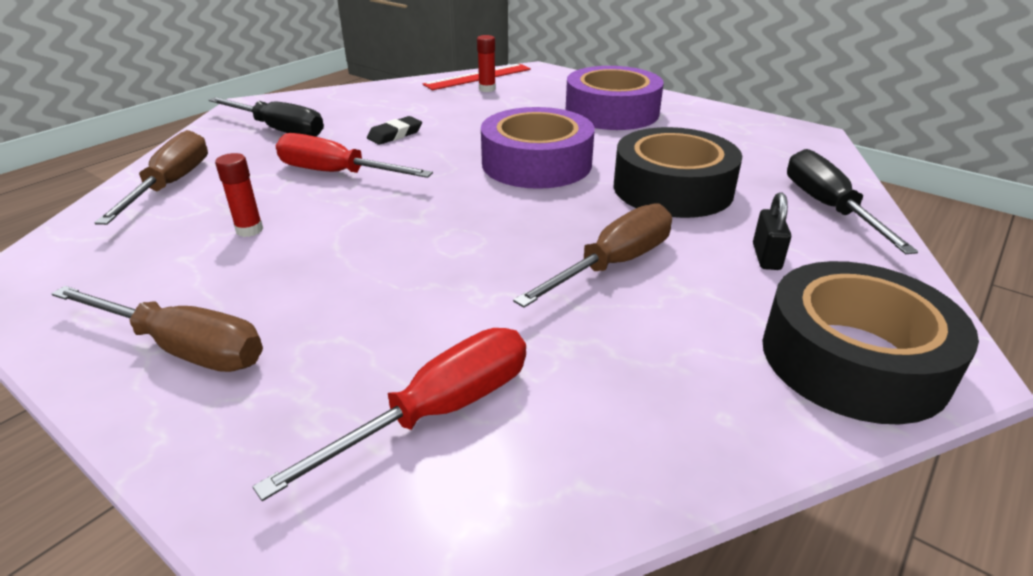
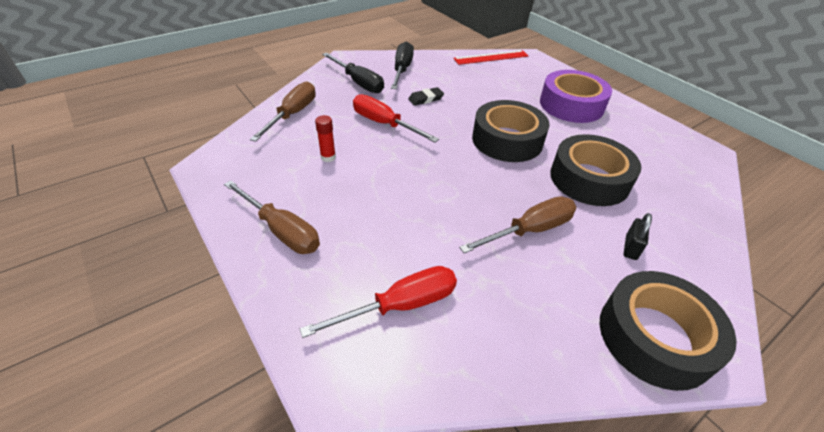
camera: 15 degrees right, 10 degrees up
red glue stick [477,35,496,92] -> none
purple tape [481,107,594,189] -> black tape [472,100,549,162]
black screwdriver [787,149,918,254] -> black screwdriver moved to [391,41,414,89]

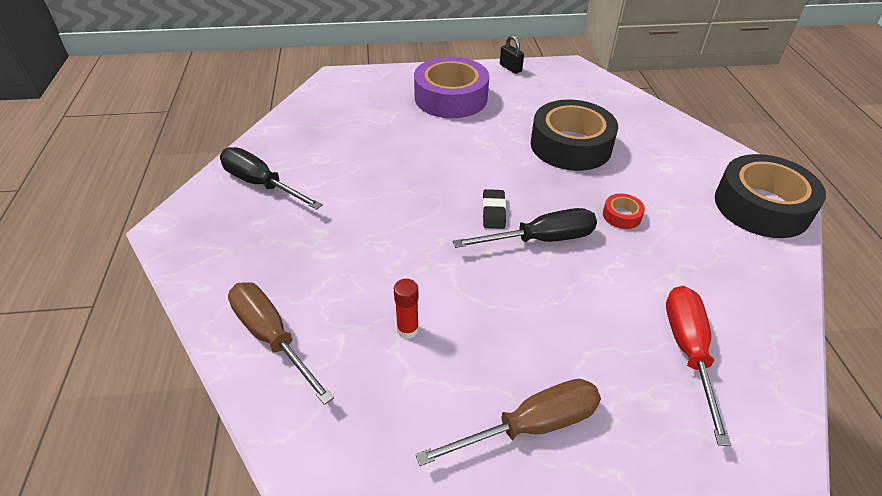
camera: 60 degrees left, 0 degrees up
black screwdriver [322,53,384,93] -> black screwdriver moved to [453,208,597,248]
red screwdriver [353,94,439,142] -> none
black eraser [408,87,444,106] -> black eraser moved to [482,189,506,229]
red ruler [453,50,528,65] -> none
brown screwdriver [459,197,576,253] -> red tape [603,193,645,229]
black tape [472,100,549,162] -> none
black padlock [623,213,652,260] -> black padlock moved to [500,35,524,74]

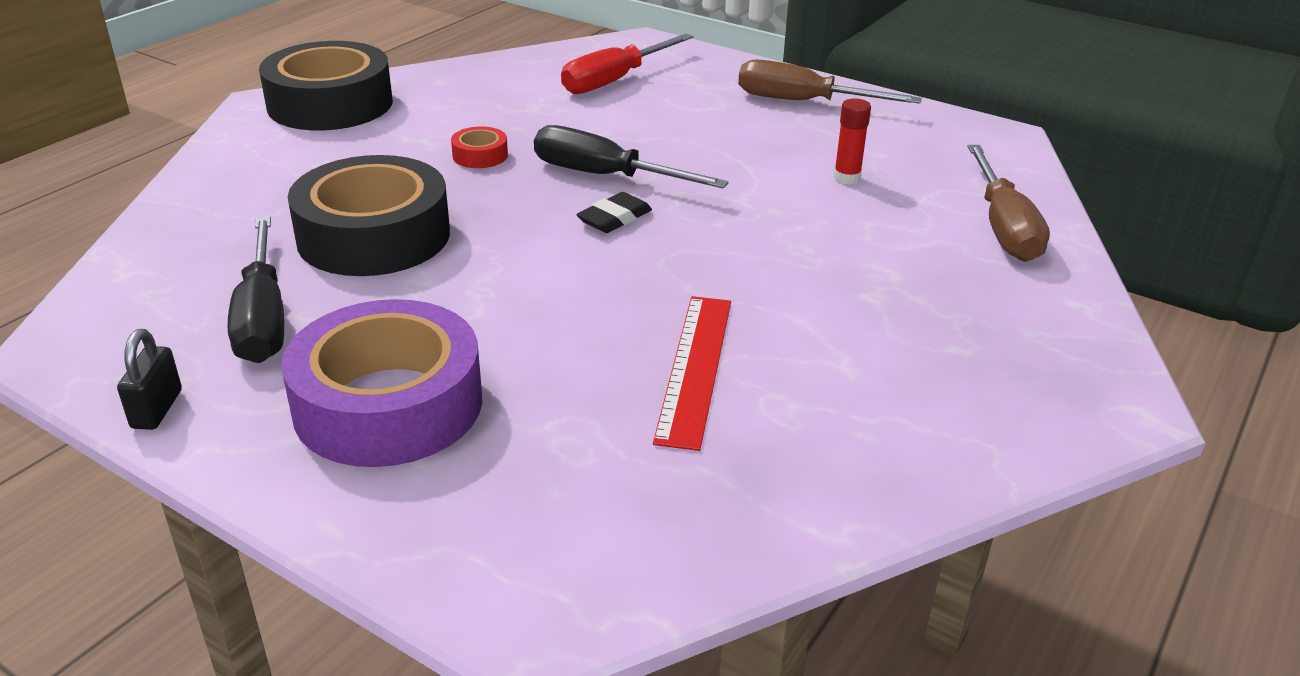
camera: 140 degrees left, 10 degrees down
black screwdriver [220,147,323,210] -> black screwdriver moved to [228,216,284,363]
none -> red ruler [653,296,731,451]

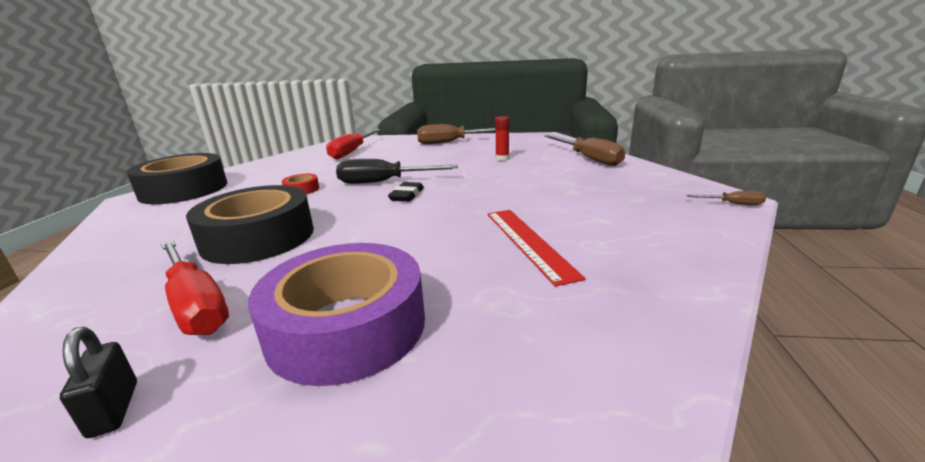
camera: 25 degrees left, 10 degrees down
black screwdriver [228,216,284,363] -> red screwdriver [161,240,229,335]
none -> brown screwdriver [687,191,766,205]

